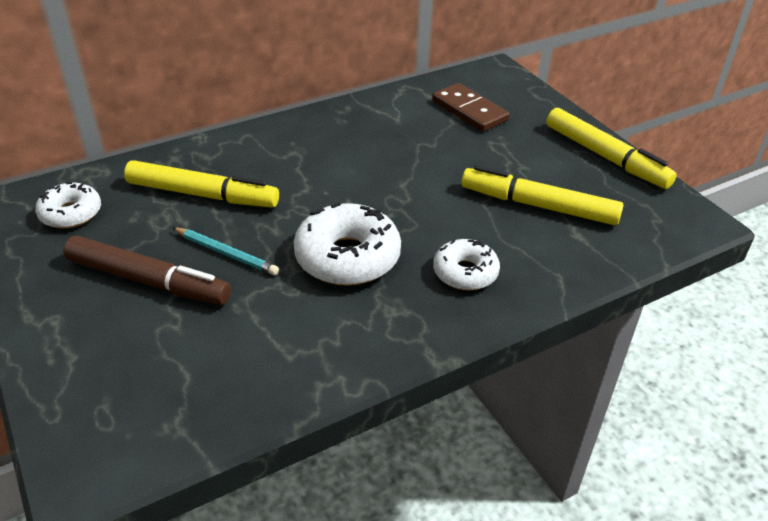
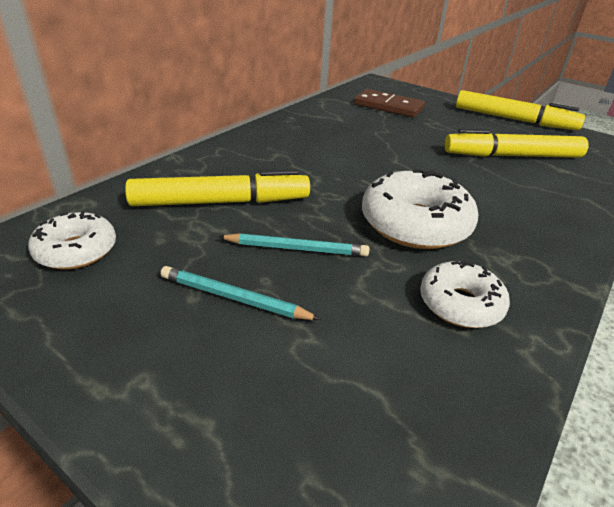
camera: 25 degrees left, 5 degrees down
brown marker [63,236,231,305] -> turquoise pencil [161,266,321,320]
white donut [433,239,500,290] -> white donut moved to [420,259,510,328]

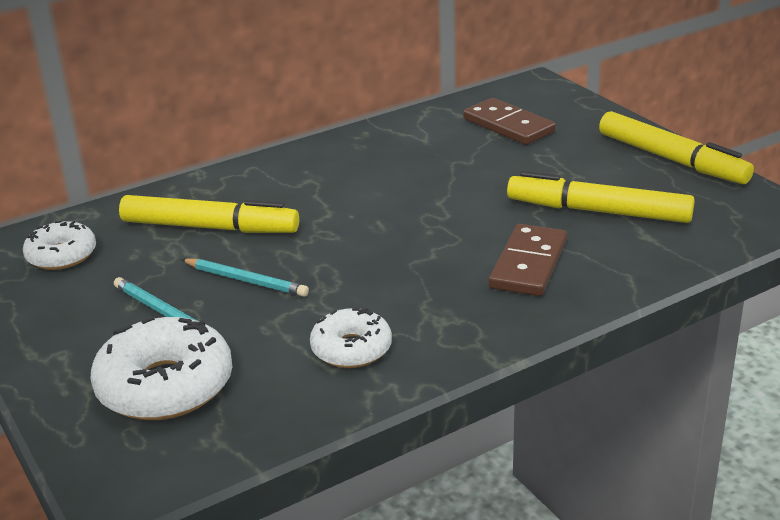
camera: 25 degrees right, 5 degrees down
white donut [362,170,478,249] -> white donut moved to [91,316,232,420]
none -> brown domino [489,224,567,296]

